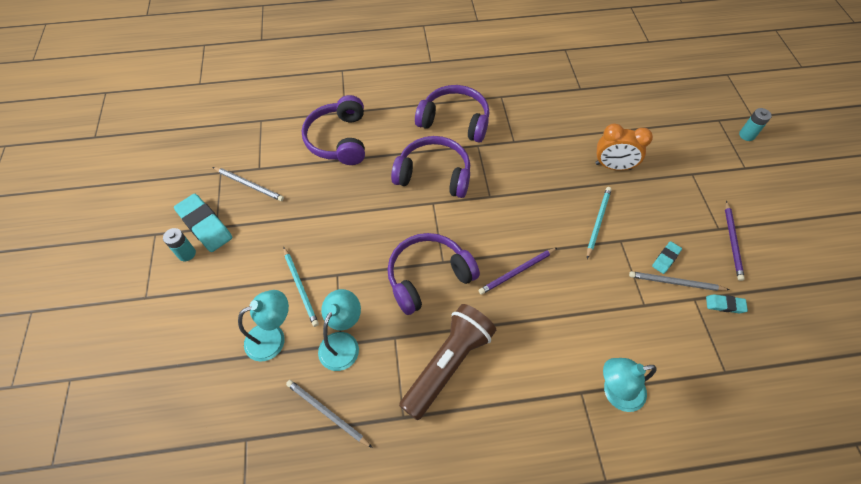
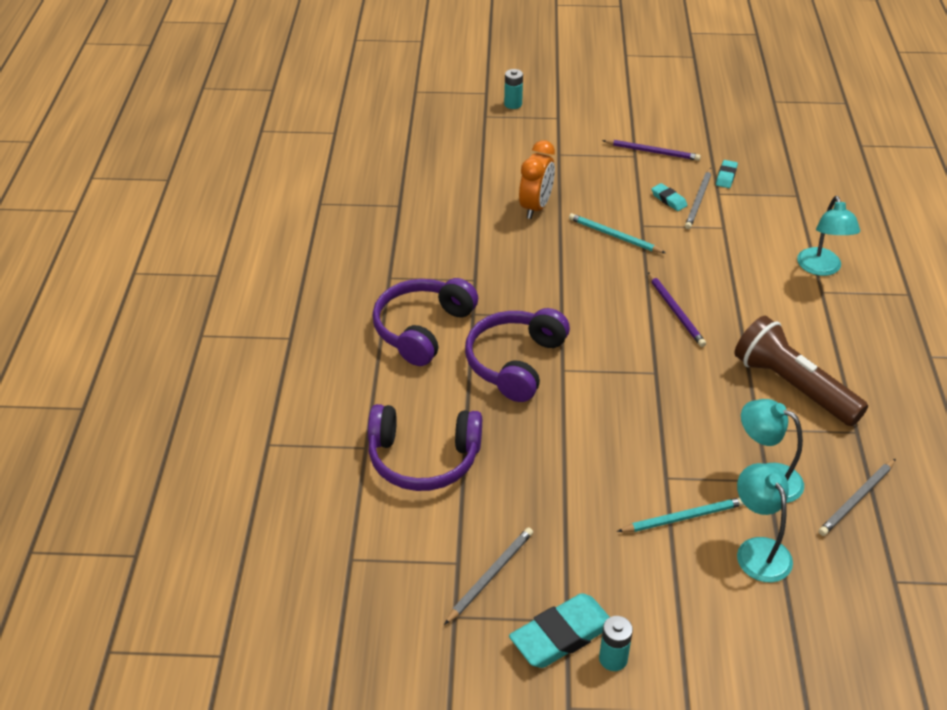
camera: 80 degrees left, 15 degrees down
purple headphones [387,233,480,315] -> none

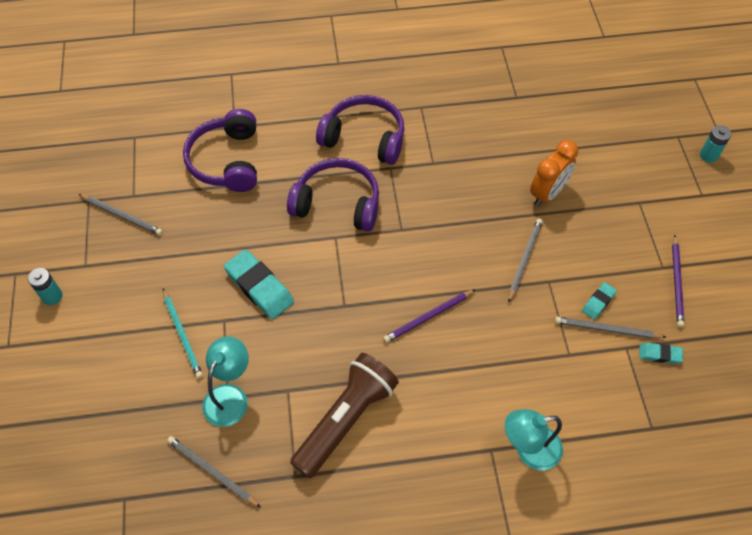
camera: 80 degrees right, 15 degrees up
turquoise eraser [509,593,610,668] -> turquoise eraser moved to [224,249,294,319]
orange clock [519,140,555,219] -> orange clock turned 60 degrees counterclockwise [530,140,578,206]
turquoise pencil [569,213,665,253] -> grey pencil [508,218,543,303]
turquoise lamp [737,463,793,583] -> none

